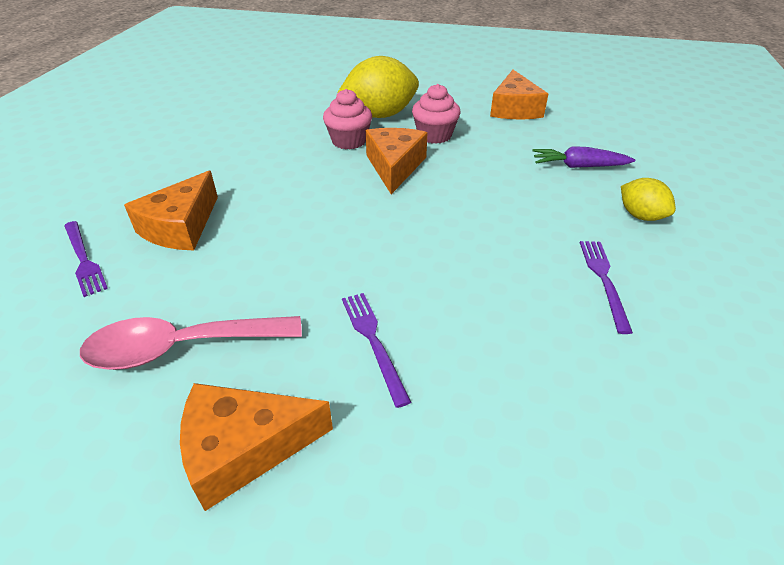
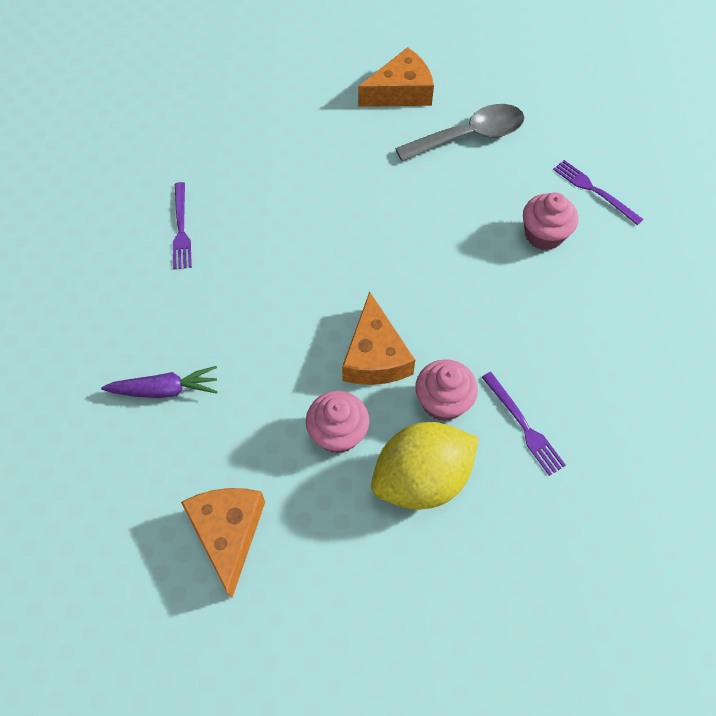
camera: 170 degrees right, 20 degrees up
pink spoon [80,316,302,370] -> grey spoon [395,104,525,162]
orange cheese [124,171,218,250] -> pink cupcake [523,192,578,251]
purple fork [342,293,411,408] -> purple fork moved to [482,372,566,476]
yellow lemon [621,178,676,221] -> none

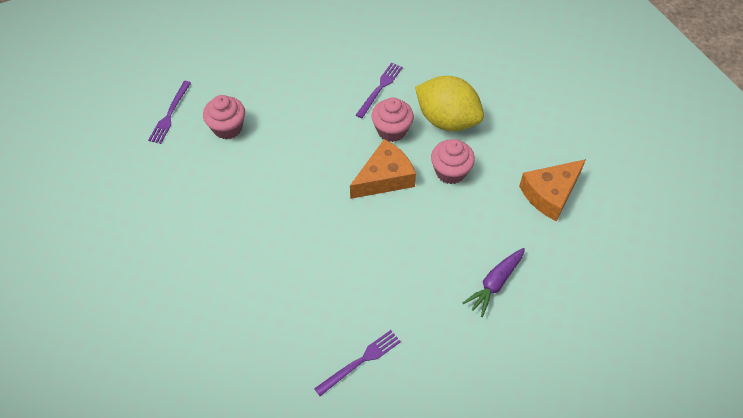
camera: 120 degrees left, 5 degrees down
purple carrot [101,366,218,398] -> purple carrot turned 105 degrees counterclockwise [463,248,525,317]
orange cheese [358,47,434,107] -> none
grey spoon [395,104,525,162] -> none

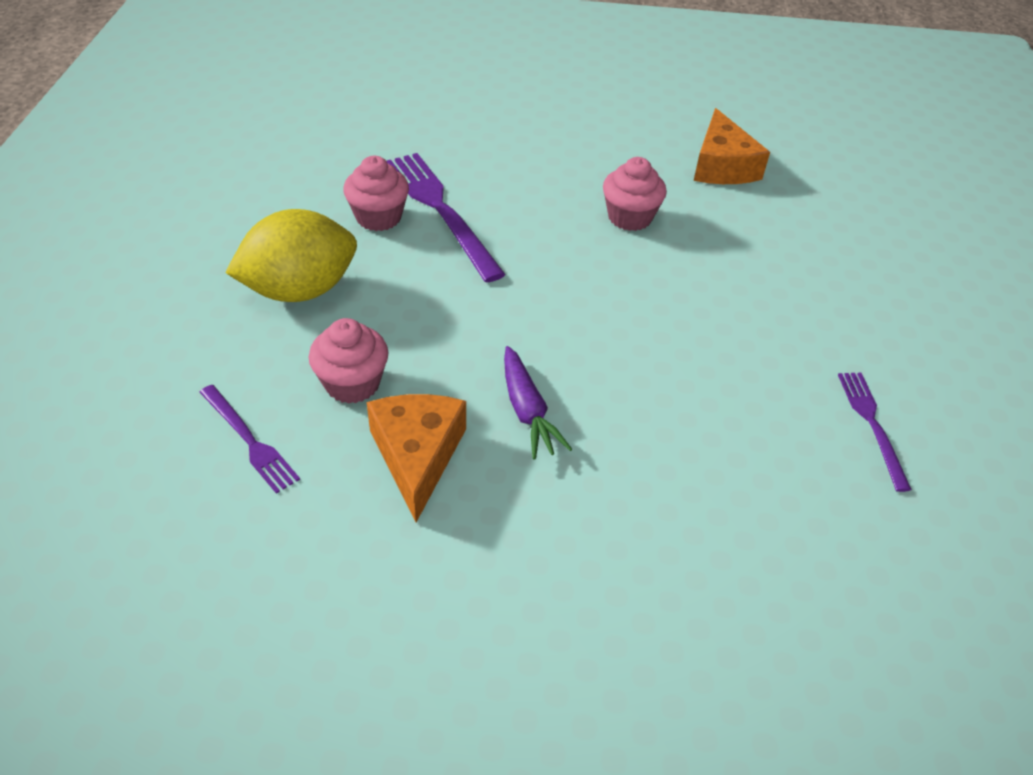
camera: 60 degrees left, 10 degrees down
orange cheese [350,139,416,199] -> orange cheese moved to [367,394,466,522]
purple fork [356,63,403,118] -> purple fork [387,153,506,282], size x1.77
pink cupcake [371,97,414,142] -> pink cupcake moved to [343,156,409,231]
yellow lemon [415,76,484,131] -> yellow lemon moved to [225,209,357,302]
purple carrot [463,248,525,317] -> purple carrot moved to [504,346,572,460]

